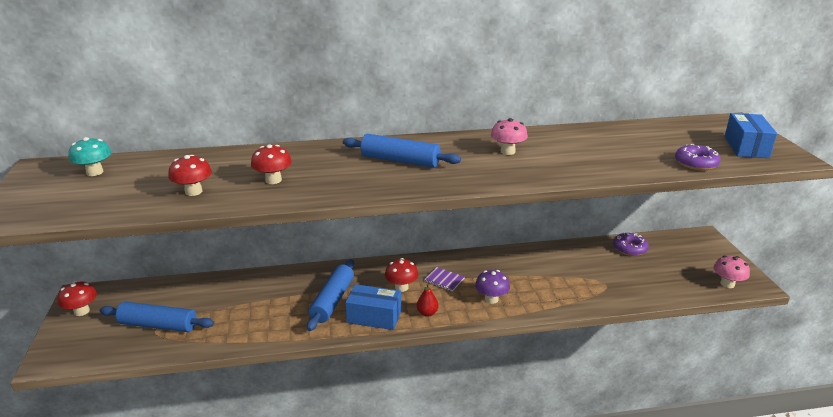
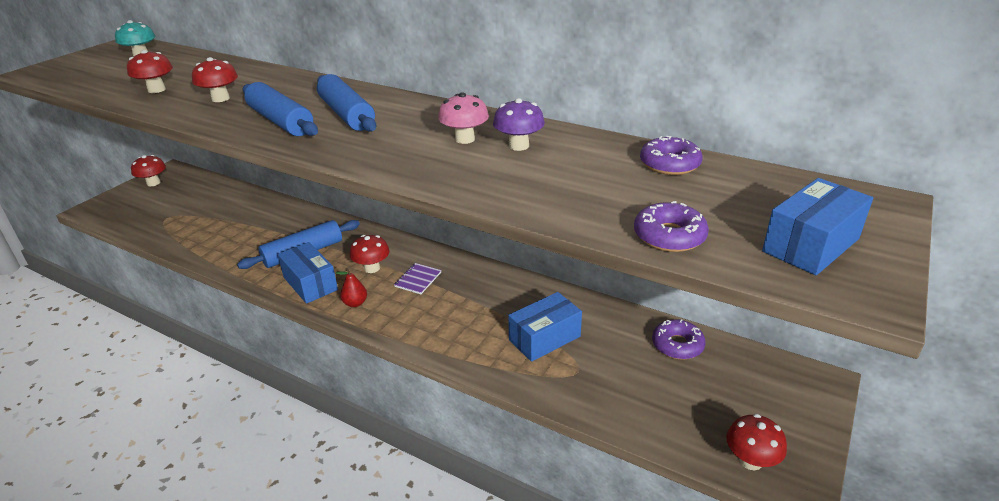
camera: 40 degrees right, 5 degrees up
blue rolling pin [100,302,214,332] -> blue rolling pin moved to [243,82,318,136]
purple notebook [424,267,464,291] -> purple notebook turned 45 degrees clockwise [394,263,442,294]
purple mushroom [475,270,510,304] -> purple mushroom moved to [493,98,545,151]
pink mushroom [713,256,750,288] -> red mushroom [726,414,787,470]
none -> blue box [508,292,582,362]
none -> purple donut [640,136,703,175]

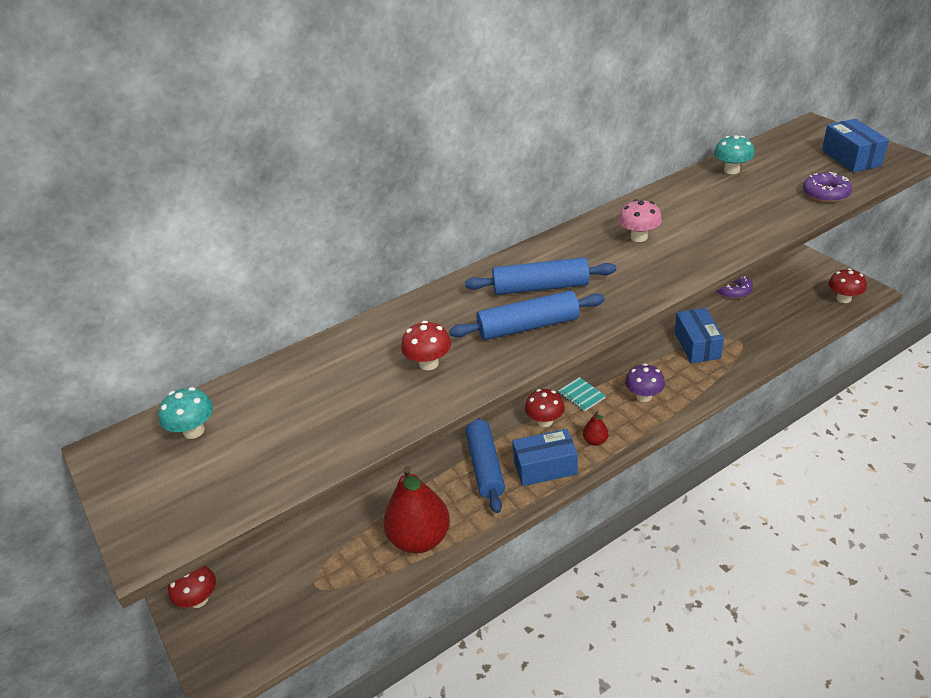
camera: 60 degrees left, 5 degrees up
red mushroom [127,50,173,93] -> none
purple notebook [394,263,442,294] -> turquoise notebook [558,377,606,412]
purple mushroom [493,98,545,151] -> purple mushroom moved to [625,364,665,402]
purple donut [640,136,703,175] -> turquoise mushroom [714,135,754,174]
none -> red pear [383,466,450,554]

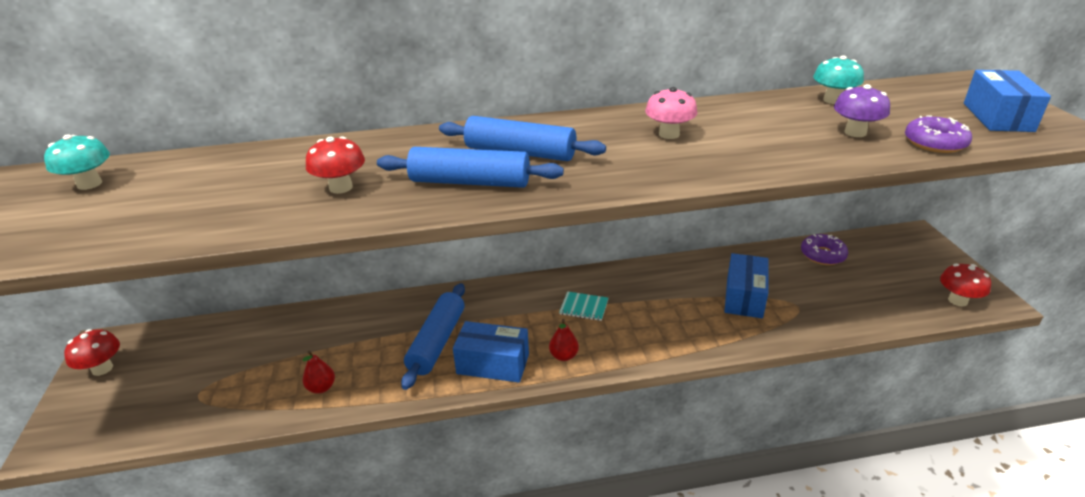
camera: 20 degrees right, 5 degrees down
red pear [383,466,450,554] -> red pear [302,350,335,394], size x0.43
red mushroom [525,389,565,427] -> none
turquoise notebook [558,377,606,412] -> turquoise notebook turned 60 degrees counterclockwise [559,291,608,321]
purple mushroom [625,364,665,402] -> purple mushroom moved to [834,84,890,137]

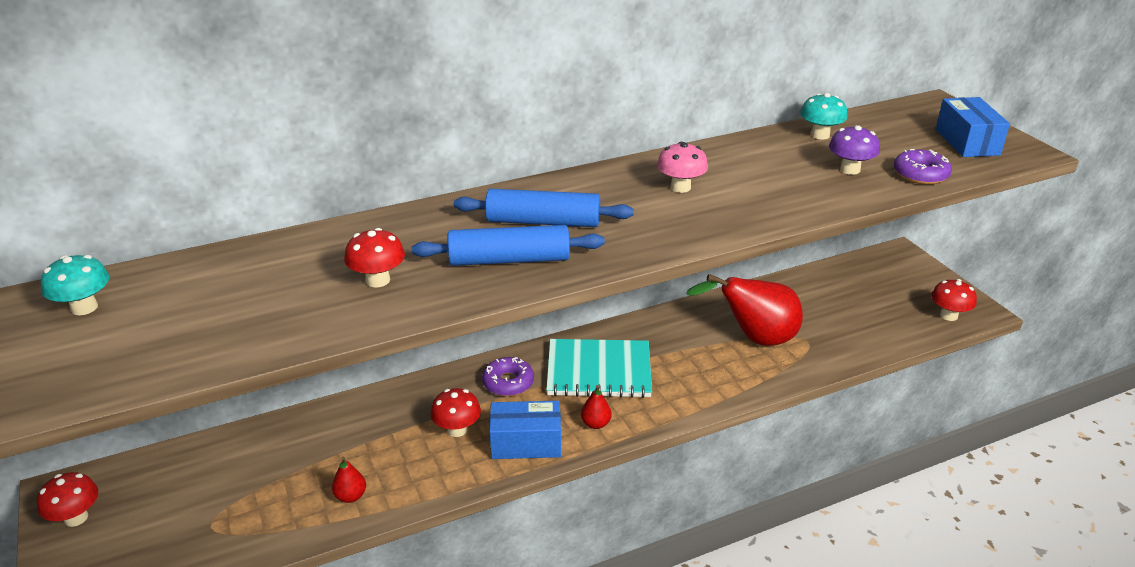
camera: 15 degrees left, 0 degrees up
blue rolling pin [401,283,465,390] -> red mushroom [431,388,481,437]
turquoise notebook [559,291,608,321] -> turquoise notebook [546,339,652,398], size x2.23
blue box [724,253,769,318] -> red pear [686,274,803,346]
purple donut [801,234,848,265] -> purple donut moved to [482,357,534,396]

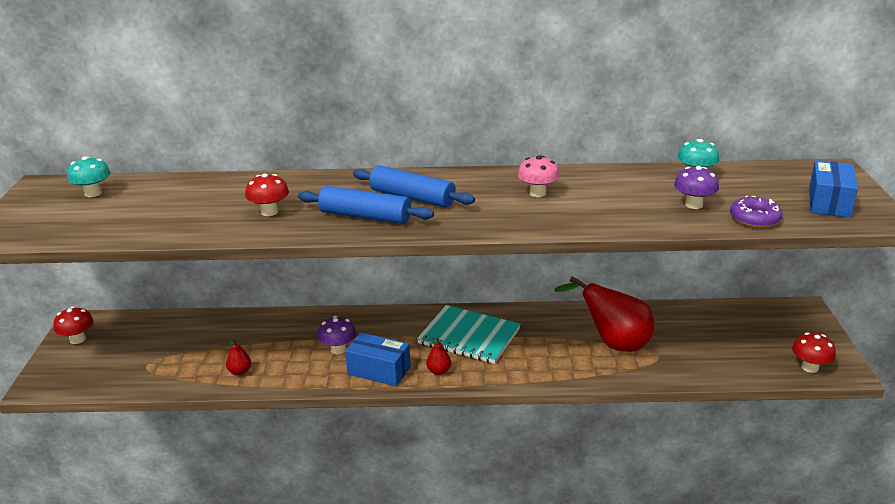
camera: 25 degrees right, 5 degrees down
red mushroom [431,388,481,437] -> purple mushroom [318,316,356,354]
purple donut [482,357,534,396] -> none

